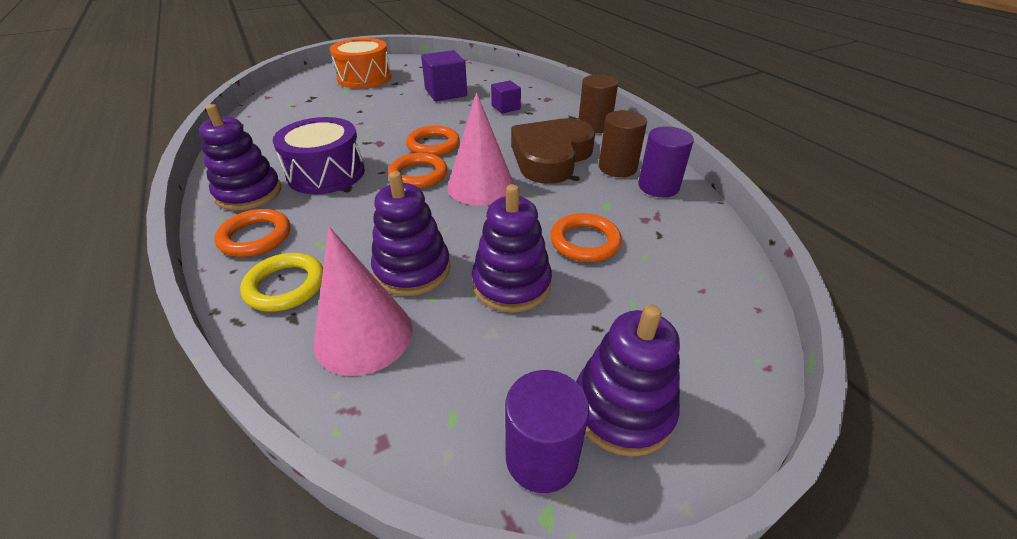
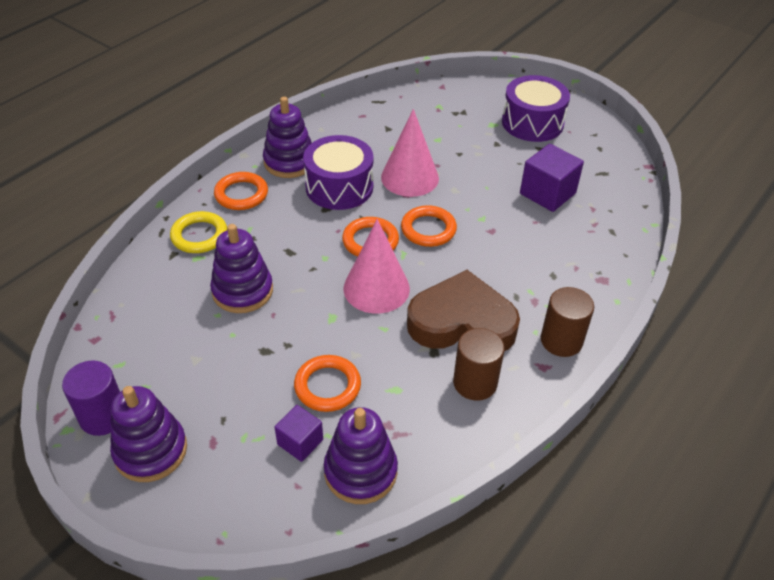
camera: 65 degrees right, 5 degrees up
pink cone [314,227,413,376] -> pink cone moved to [381,109,439,197]
orange drum [330,38,392,88] -> purple drum [502,75,570,142]
purple stacking toy [472,184,552,313] -> purple stacking toy moved to [324,407,398,504]
purple cube [491,81,521,113] -> purple cube moved to [275,405,323,462]
purple cylinder [638,127,694,197] -> none

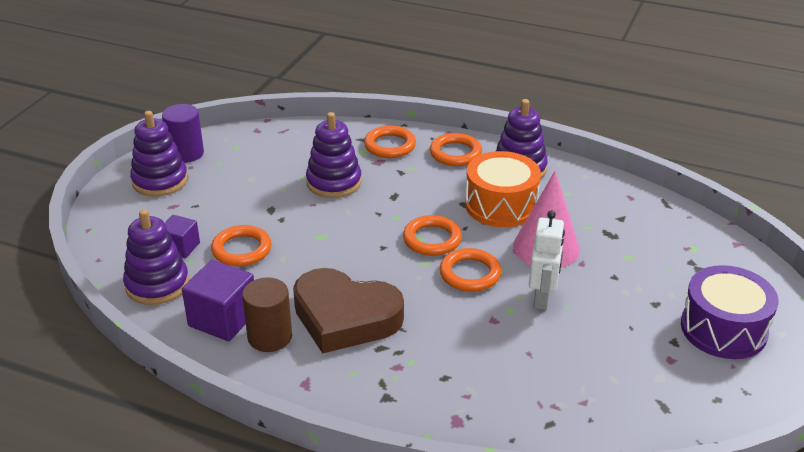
camera: 75 degrees right, 10 degrees down
yellow ring [170,211,227,253] -> orange ring [364,126,416,158]
purple drum [303,135,374,210] -> orange drum [465,151,541,227]
pink cone [344,219,410,314] -> none
brown heart [407,270,520,351] -> brown heart turned 120 degrees clockwise [293,268,404,353]
purple cube [520,144,584,212] -> purple cube moved to [182,260,254,341]
brown cylinder [541,287,594,357] -> none
none -> white robot [529,210,565,310]

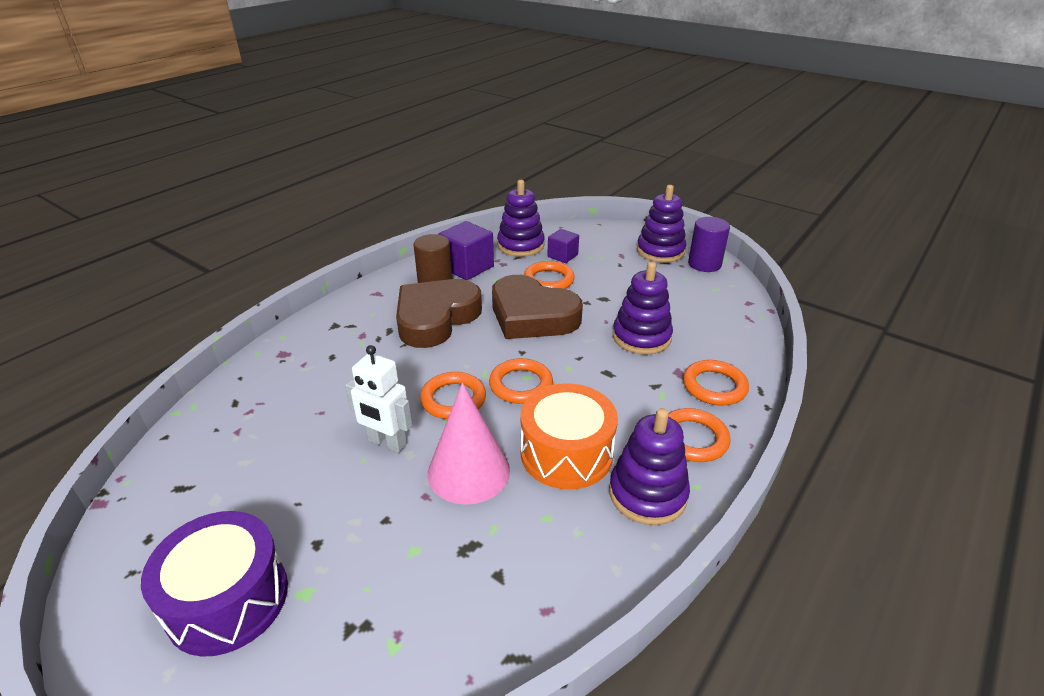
camera: 105 degrees right, 0 degrees up
none -> brown heart [492,275,583,339]

